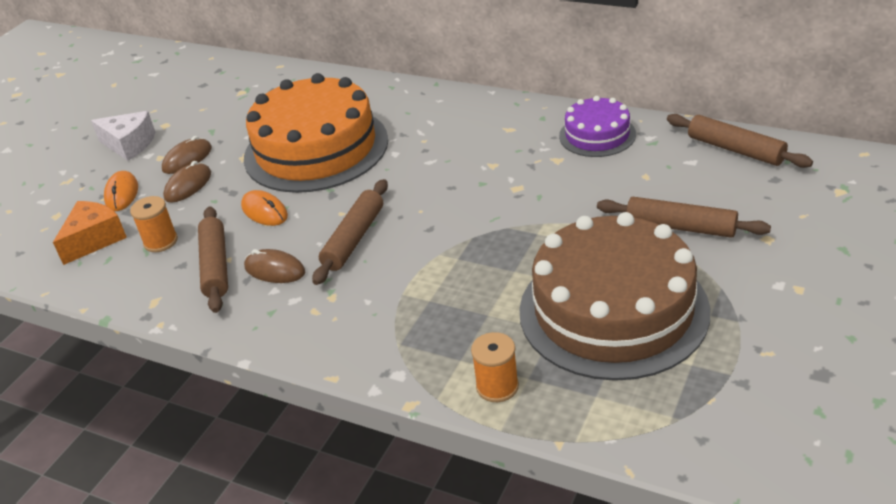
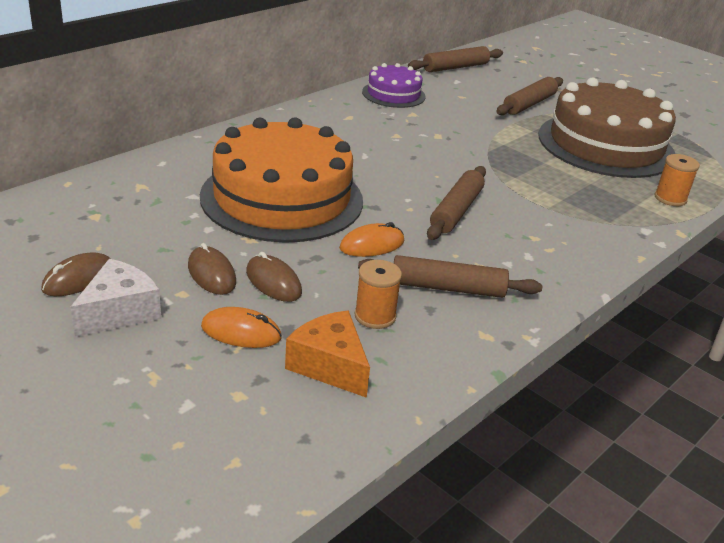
camera: 80 degrees left, 5 degrees down
brown mouse [244,249,305,283] -> brown mouse moved to [41,252,111,296]
brown rolling pin [312,179,388,285] -> brown rolling pin turned 75 degrees clockwise [427,166,486,240]

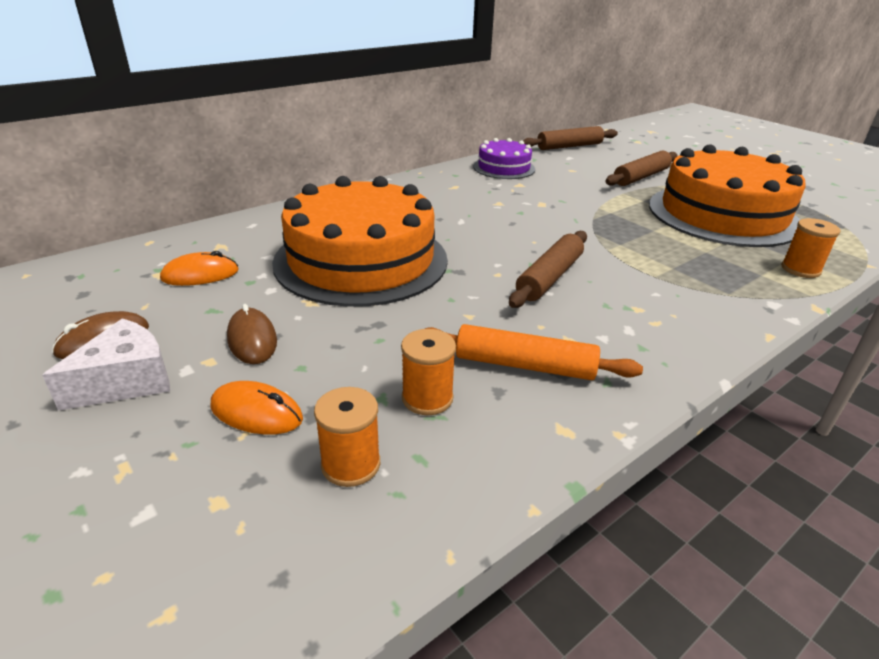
camera: 10 degrees right, 0 degrees up
brown mouse [246,252,302,302] -> none
orange cheese [285,310,370,398] -> orange spool [314,387,380,487]
orange mouse [339,222,404,257] -> orange mouse moved to [160,251,239,286]
brown rolling pin [358,255,542,298] -> orange rolling pin [425,324,643,380]
brown cake [538,77,676,178] -> orange cake [649,144,805,247]

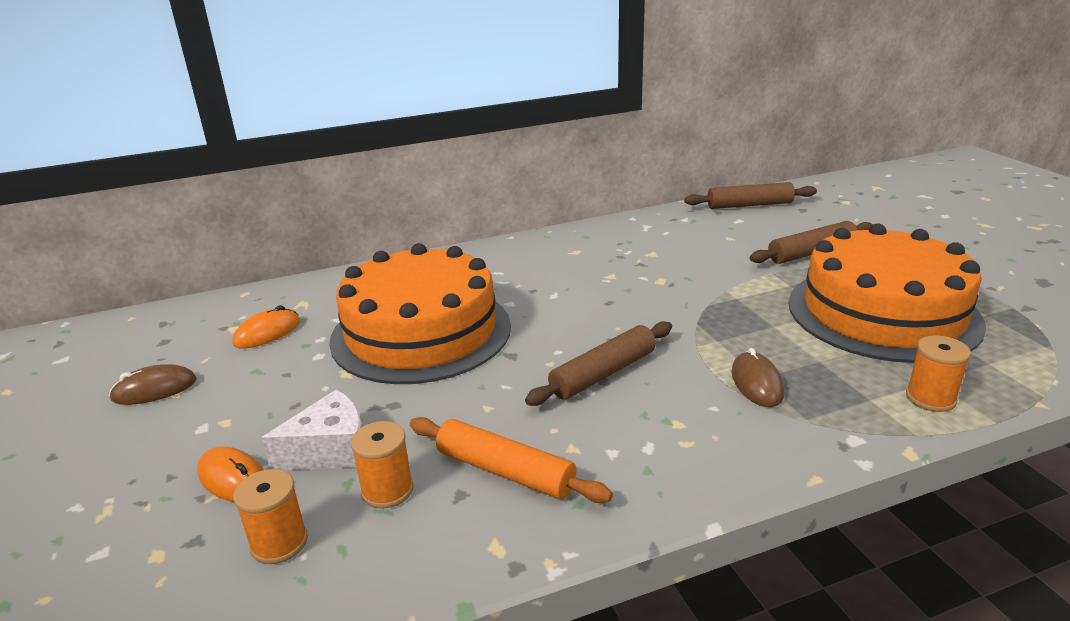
camera: 20 degrees right, 5 degrees down
white cheese [42,318,170,411] -> white cheese moved to [261,389,362,470]
orange mouse [160,251,239,286] -> orange mouse turned 45 degrees counterclockwise [232,305,300,349]
brown mouse [227,304,277,364] -> brown mouse moved to [731,348,784,407]
purple cake [473,138,535,179] -> none

